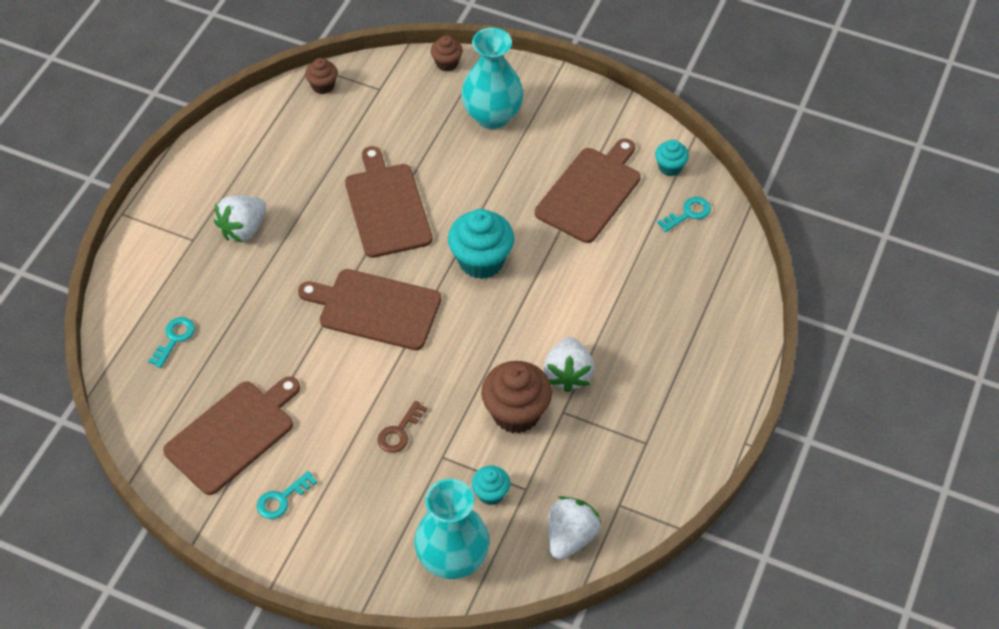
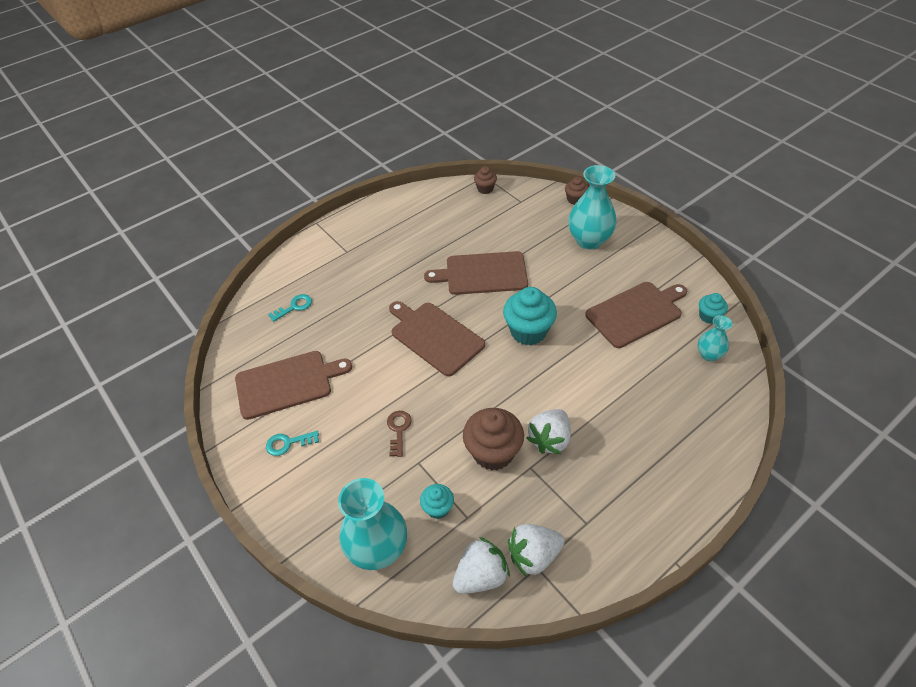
camera: 30 degrees right, 5 degrees down
white strawberry [214,195,266,243] -> white strawberry moved to [508,524,565,576]
brown cutting board [345,146,433,258] -> brown cutting board turned 105 degrees counterclockwise [424,251,528,295]
brown key [378,401,427,453] -> brown key turned 120 degrees clockwise [387,411,412,457]
turquoise key [657,197,711,232] -> turquoise vase [698,315,732,361]

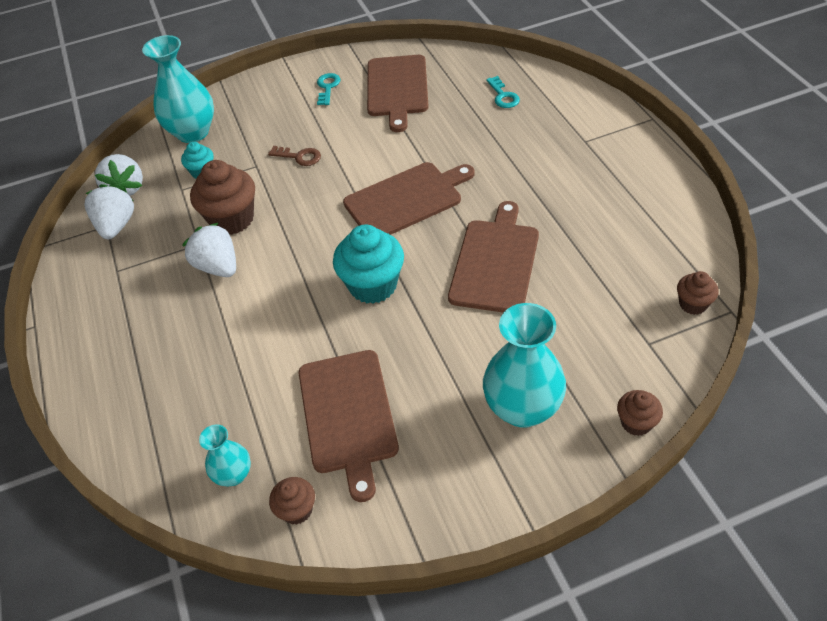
camera: 110 degrees right, 0 degrees up
turquoise cupcake [699,293,728,324] -> brown cupcake [269,477,315,525]

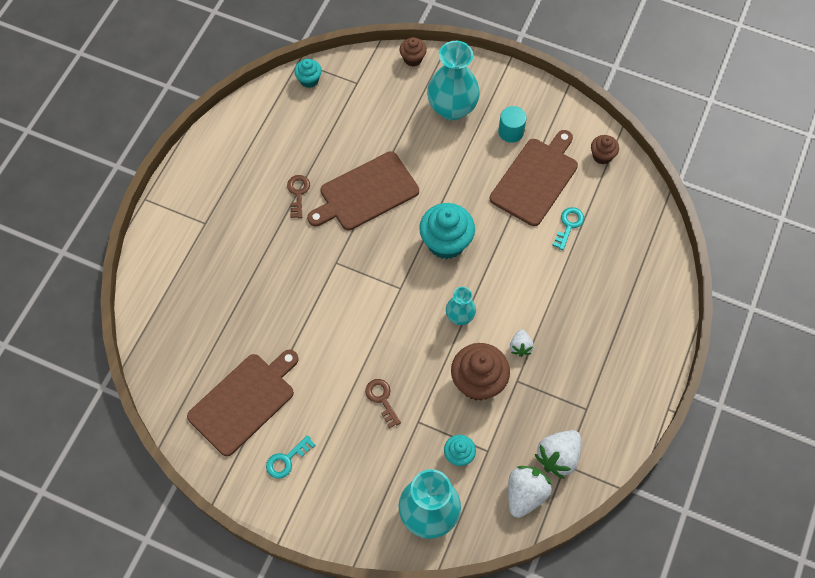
camera: 140 degrees left, 15 degrees up
white strawberry [182,223,236,277] -> white strawberry [510,330,534,357], size x0.57
turquoise vase [199,424,251,487] -> turquoise vase moved to [446,287,476,325]
brown cutting board [343,162,475,235] -> none
turquoise key [486,76,520,108] -> turquoise key moved to [552,207,584,250]
brown cupcake [677,271,719,315] -> turquoise cupcake [294,59,322,88]
none -> brown key [287,175,310,218]
none -> turquoise cylinder [498,106,527,143]

